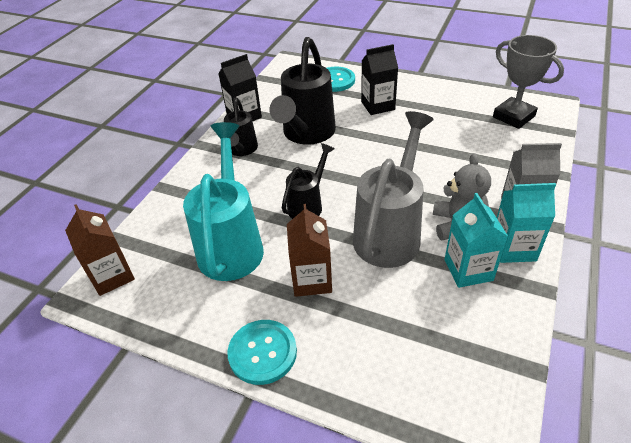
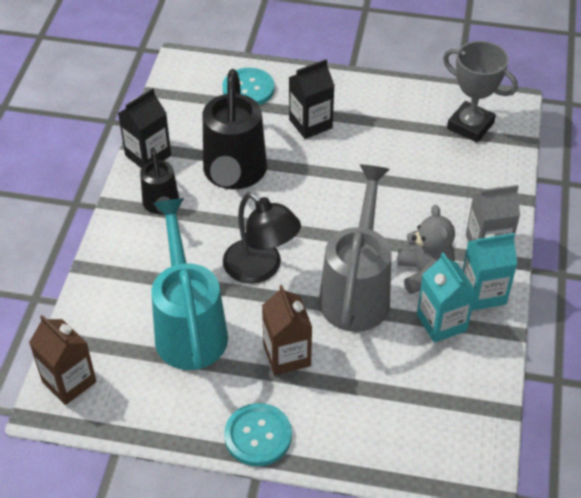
camera: 15 degrees left, 5 degrees up
black watering can [282,143,335,219] -> black lamp [223,192,301,284]

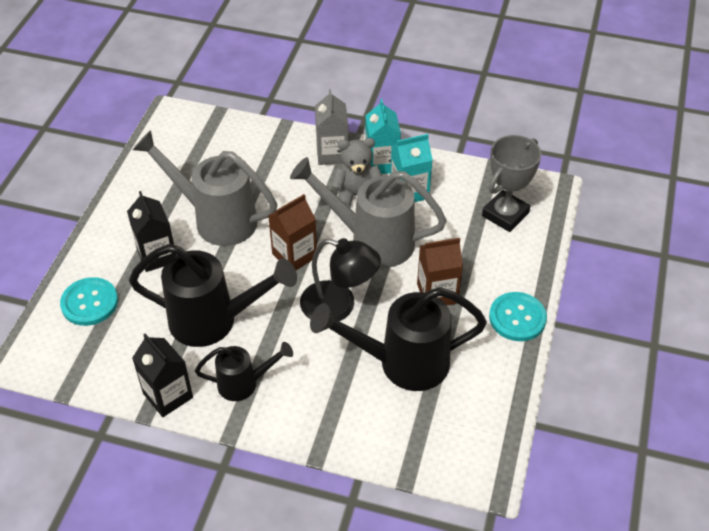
camera: 85 degrees left, 0 degrees up
brown carton [29,315,97,405] -> brown carton moved to [268,194,317,270]
turquoise watering can [151,198,228,370] -> black watering can [310,287,487,391]
black lamp [223,192,301,284] -> black lamp turned 60 degrees clockwise [300,238,381,321]
grey trophy [443,41,518,143] -> grey trophy moved to [482,135,541,232]
none -> grey watering can [133,130,277,246]

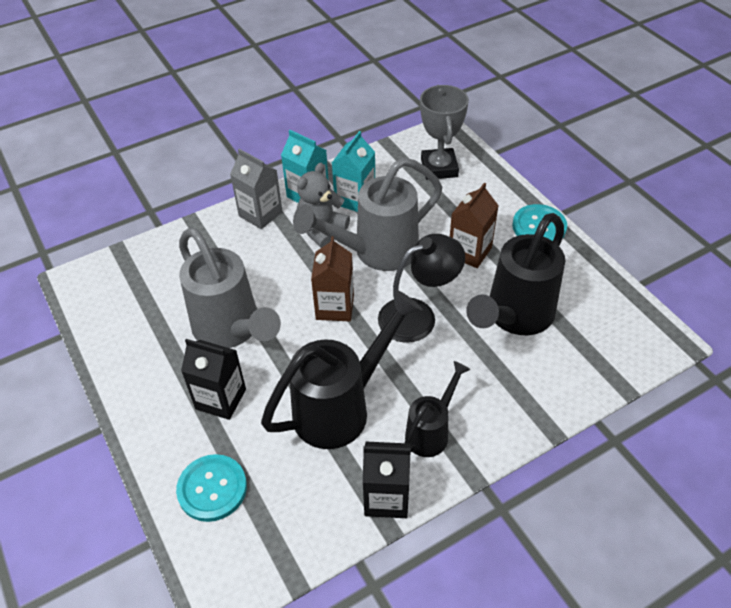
camera: 45 degrees left, 0 degrees up
grey watering can [133,130,277,246] -> grey watering can turned 105 degrees counterclockwise [179,228,281,348]

